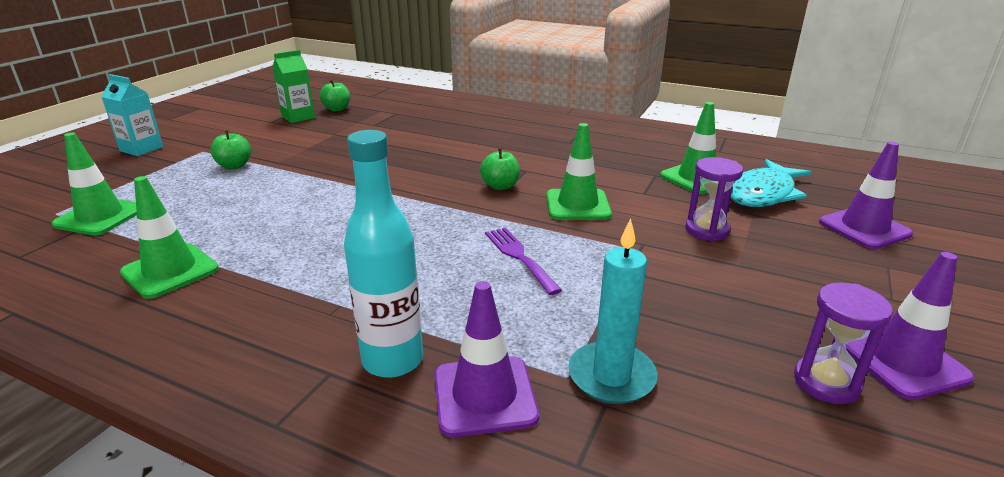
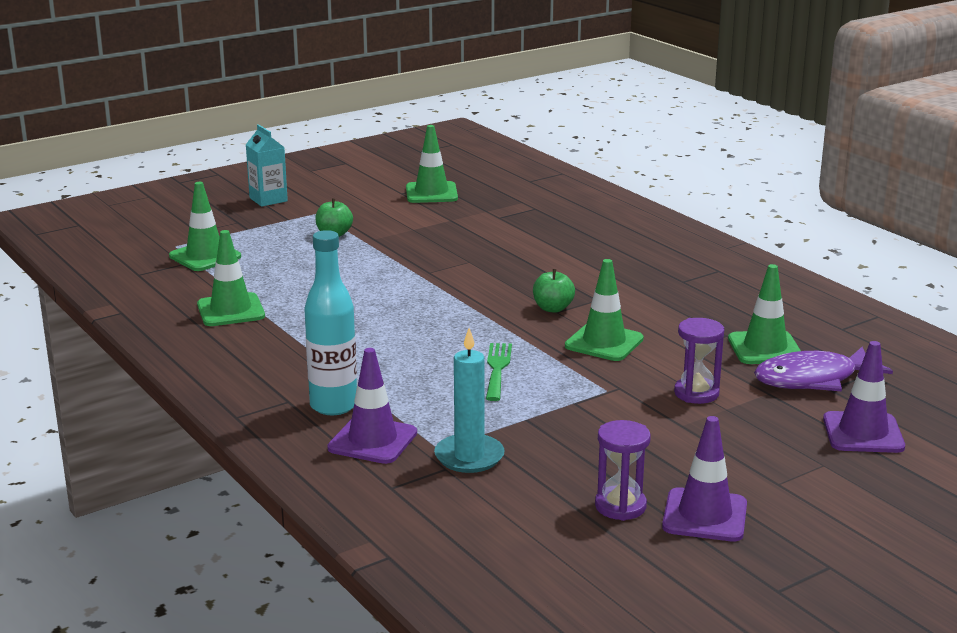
camera: 30 degrees right, 5 degrees down
green carton [272,50,315,123] -> green traffic cone [406,125,458,203]
green apple [320,80,350,111] -> none
purple fork [485,228,562,295] -> green fork [486,343,512,401]
turquoise fish [730,159,812,207] -> purple fish [754,347,893,391]

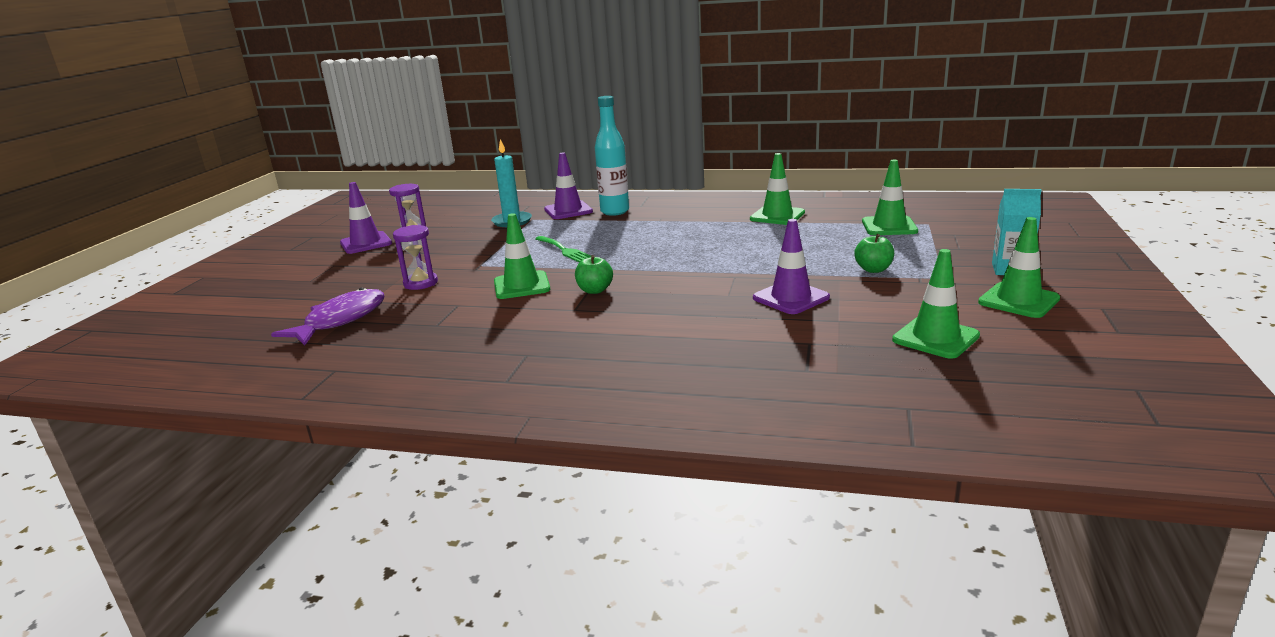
camera: 140 degrees right, 0 degrees up
green traffic cone [728,264,801,364] -> green traffic cone moved to [978,217,1060,318]
purple traffic cone [823,341,905,453] -> purple traffic cone moved to [753,219,830,314]

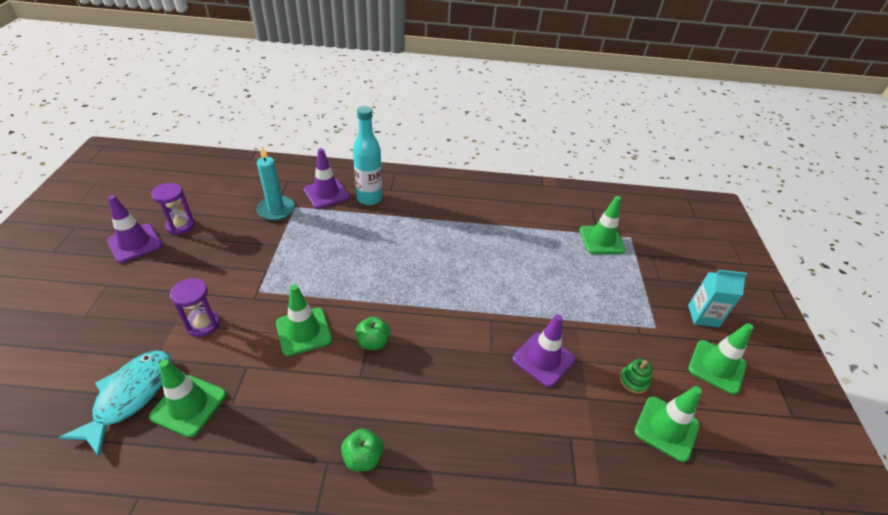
camera: 15 degrees left, 20 degrees up
purple fish [271,288,384,345] -> turquoise fish [59,350,171,457]
green fork [535,236,591,262] -> none
green traffic cone [750,153,805,225] -> green traffic cone moved to [149,359,226,438]
green apple [854,234,894,273] -> green apple moved to [341,429,383,472]
none -> green stacking toy [620,358,653,394]

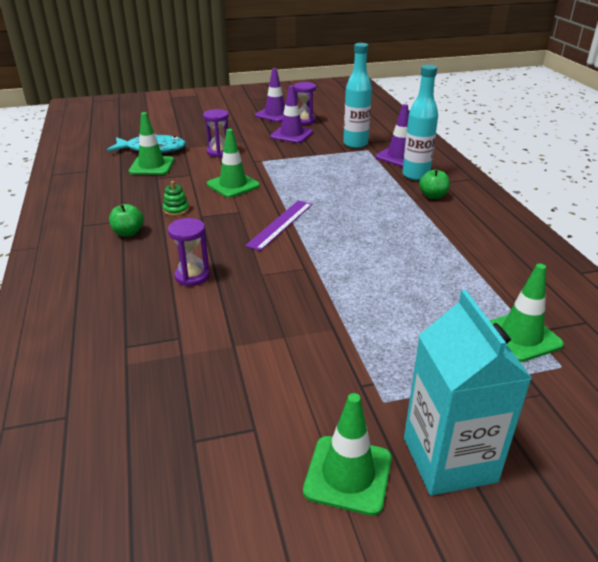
camera: 75 degrees right, 10 degrees down
turquoise candle [257,147,295,221] -> turquoise bottle [343,43,372,148]
green apple [355,317,390,350] -> green apple moved to [419,169,450,199]
purple traffic cone [513,314,575,387] -> purple traffic cone moved to [270,85,313,143]
green stacking toy [620,358,653,394] -> green stacking toy moved to [163,181,189,216]
green traffic cone [634,386,702,462] -> none
turquoise carton [688,270,747,327] -> turquoise carton [404,290,532,496], size x1.64
none -> purple hourglass [168,218,210,286]
none -> purple ruler [245,200,312,251]

